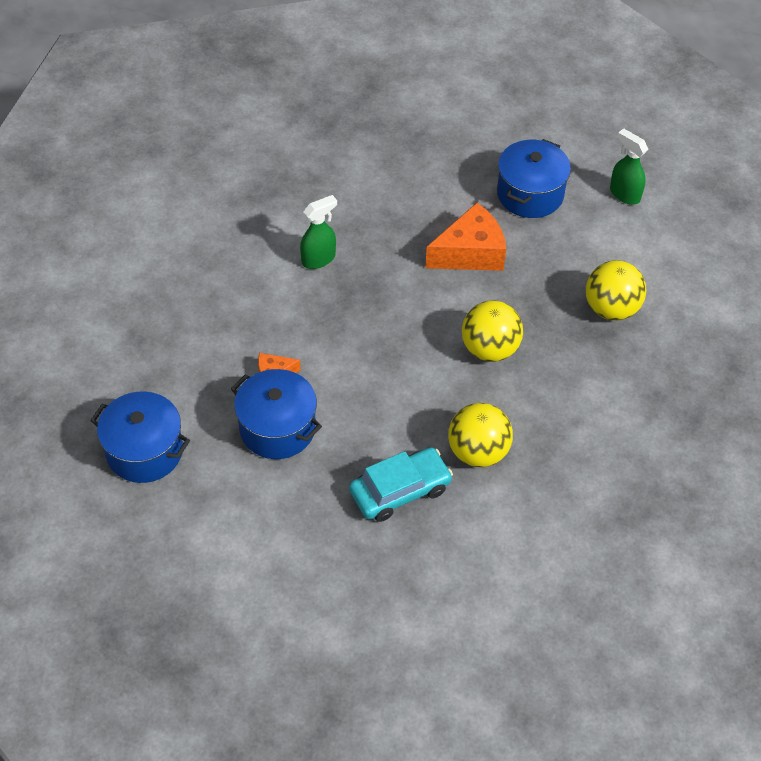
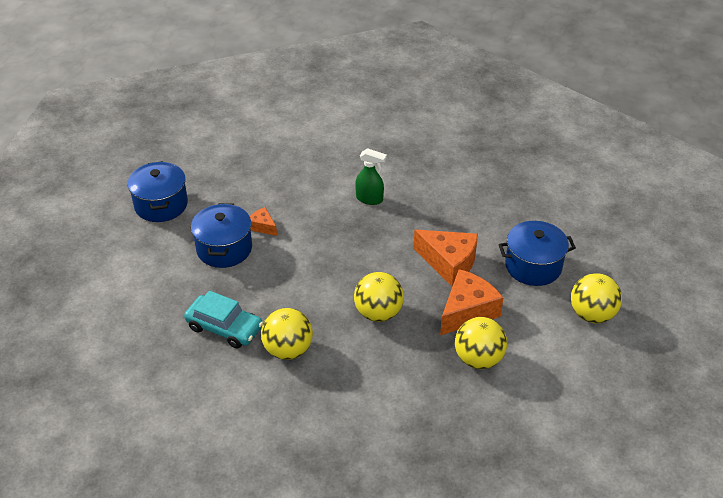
camera: 55 degrees right, 10 degrees down
green spray bottle [610,129,648,204] -> yellow ball [571,273,622,323]
none -> orange cheese [440,269,503,335]

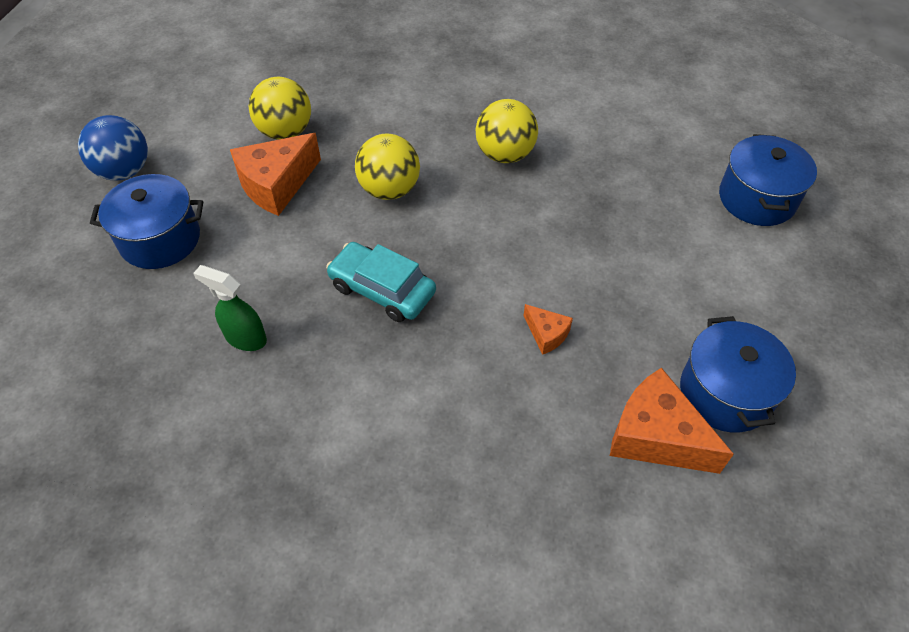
camera: 175 degrees left, 10 degrees up
turquoise car [184,291,263,348] -> turquoise car moved to [326,242,436,322]
blue pot [191,203,252,268] -> blue pot moved to [719,134,817,226]
green spray bottle [355,148,387,205] -> green spray bottle moved to [193,265,267,351]
orange cheese [413,230,478,286] -> orange cheese moved to [610,368,734,474]
yellow ball [571,273,622,323] -> blue ball [78,115,148,180]

